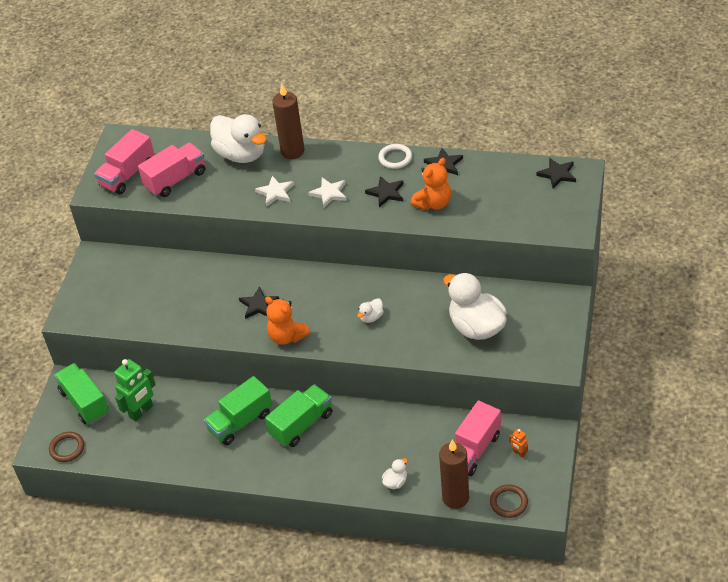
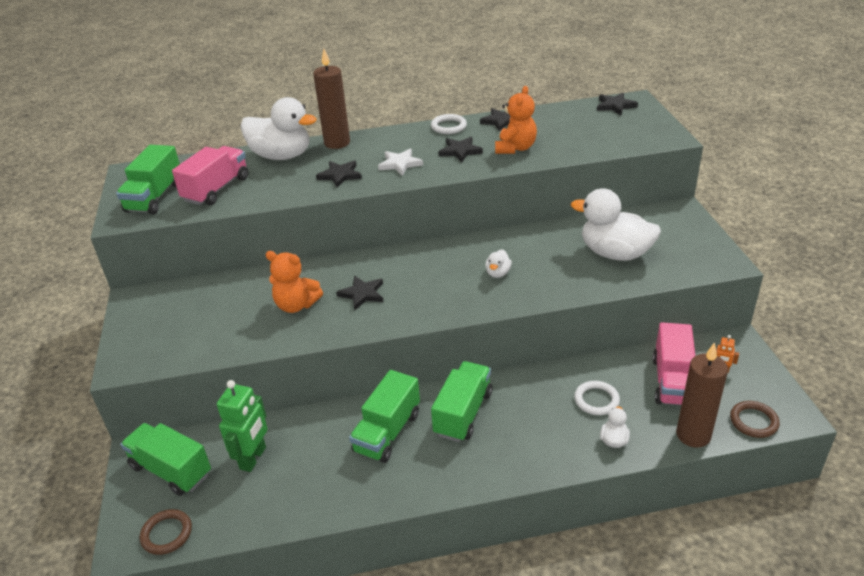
camera: 25 degrees left, 10 degrees down
pink truck [94,129,154,194] -> green truck [116,145,180,214]
white star [255,176,294,207] -> black star [316,161,362,188]
orange teddy bear [265,296,310,345] -> orange teddy bear moved to [265,251,323,313]
none -> white ring [574,381,620,415]

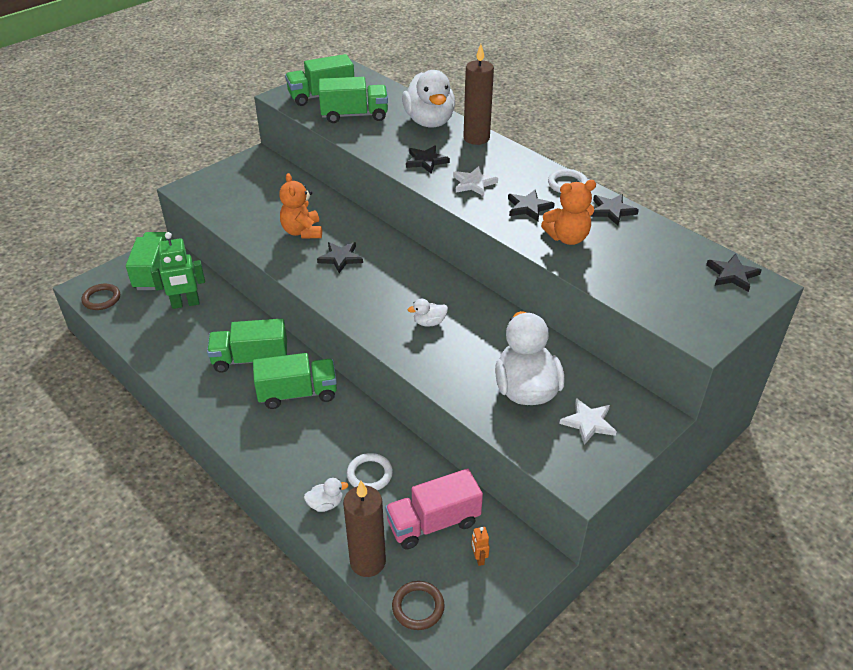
camera: 55 degrees right, 5 degrees up
pink truck [172,146,248,205] -> green truck [318,77,388,123]
none -> white star [560,398,617,445]

